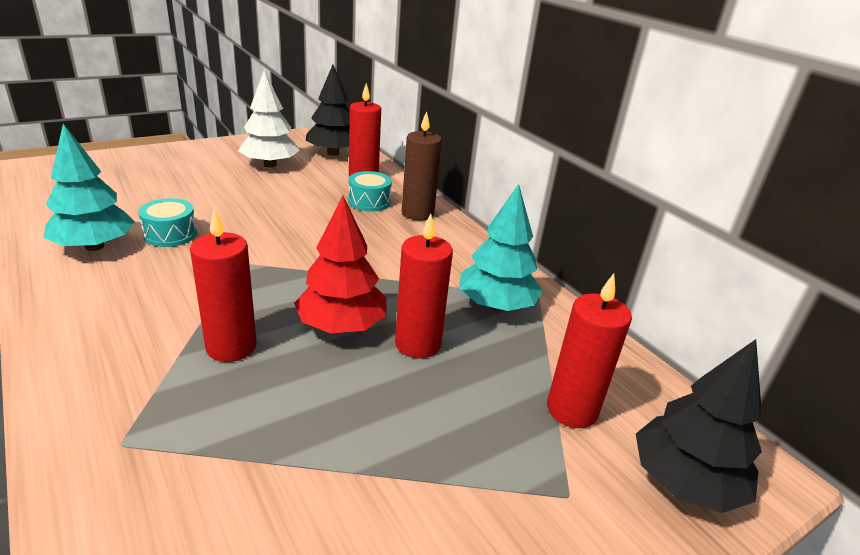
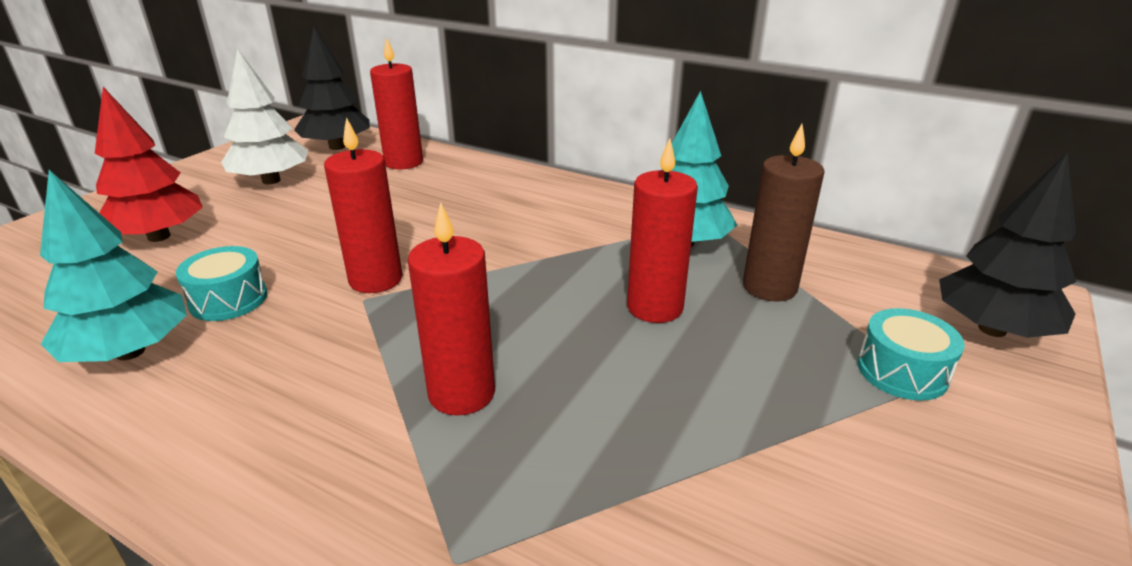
camera: 25 degrees left, 0 degrees up
red tree [294,195,387,334] -> red tree moved to [95,87,203,242]
turquoise drum [348,171,392,211] -> turquoise drum moved to [857,308,965,401]
brown candle [402,111,442,221] -> brown candle moved to [743,124,825,302]
red candle [547,274,632,428] -> red candle moved to [324,117,402,293]

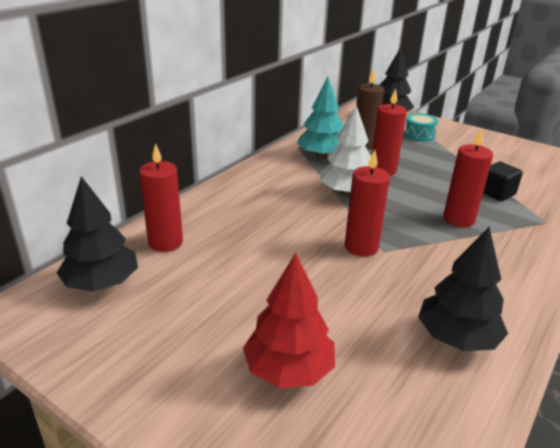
camera: 85 degrees left, 0 degrees up
turquoise tree [40,170,187,362] -> black tree [418,227,508,351]
turquoise drum [176,246,268,321] -> none
white tree [221,48,308,184] -> white tree moved to [320,105,371,196]
none -> black cube [483,162,523,201]

